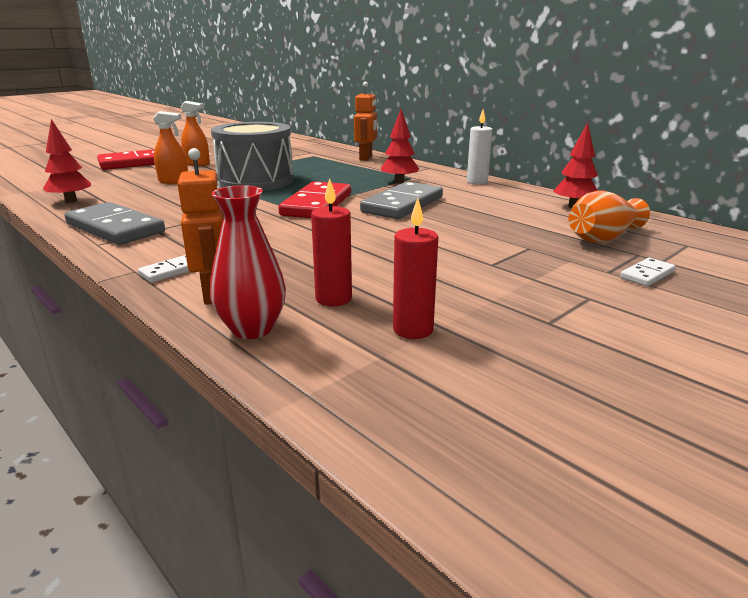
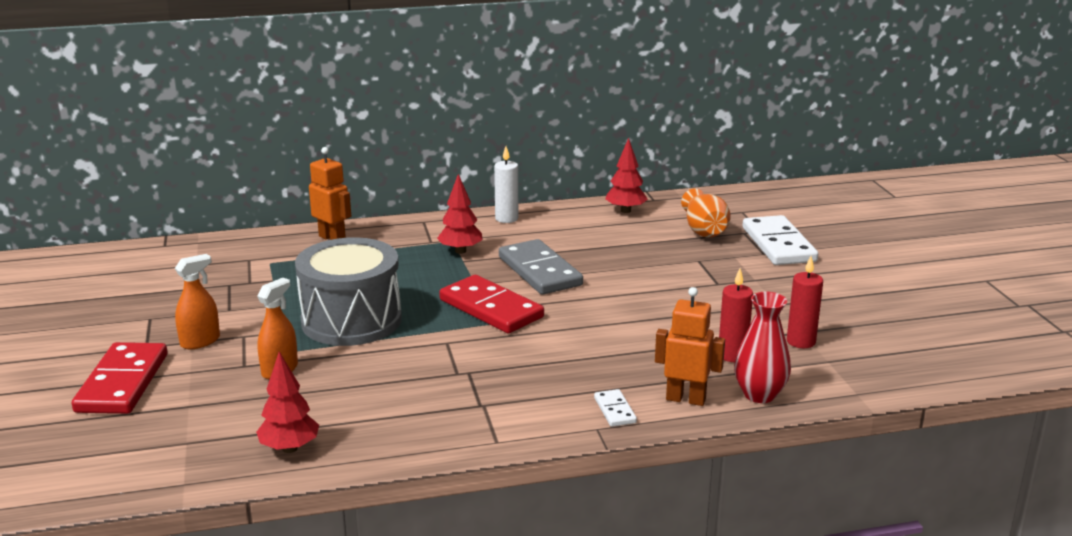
camera: 60 degrees left, 0 degrees up
grey domino [65,202,165,245] -> none
white domino [620,258,676,286] -> white domino [742,215,818,265], size x2.15

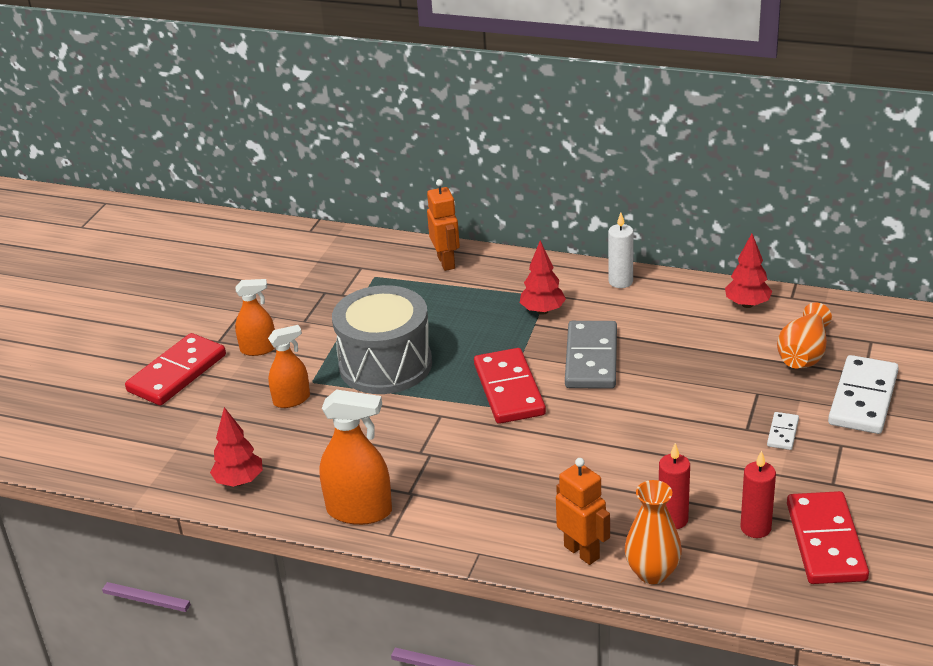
camera: 35 degrees right, 10 degrees up
white domino [594,389,637,427] -> white domino moved to [767,412,799,450]
red vase [734,292,791,403] -> orange vase [625,480,682,584]
none -> orange spray bottle [319,389,392,525]
none -> red domino [787,491,869,584]

